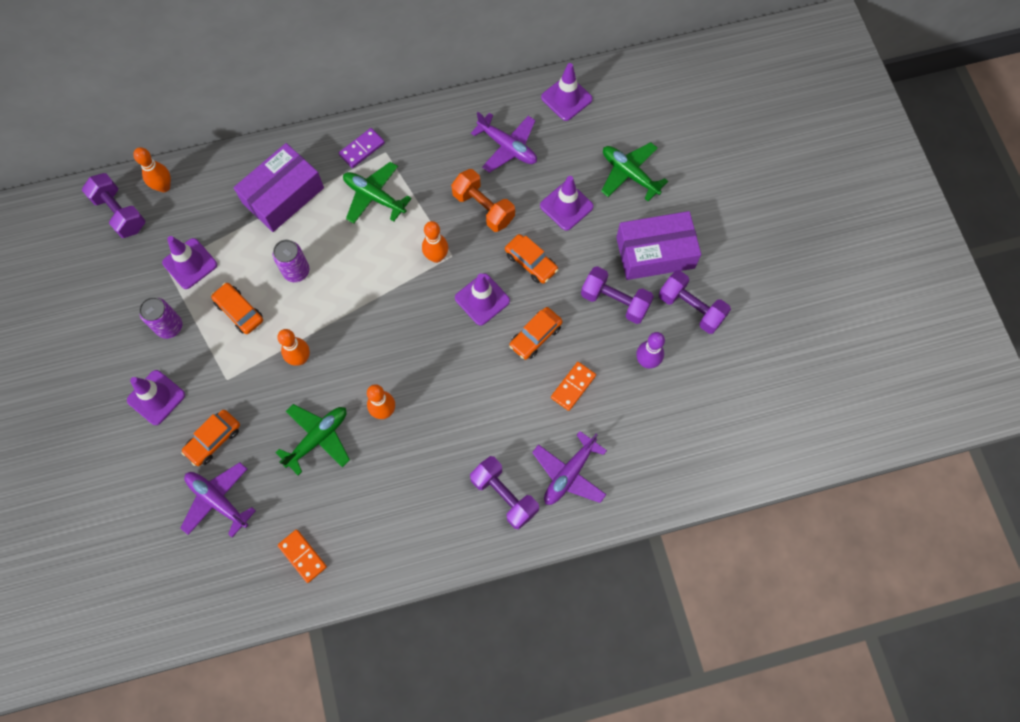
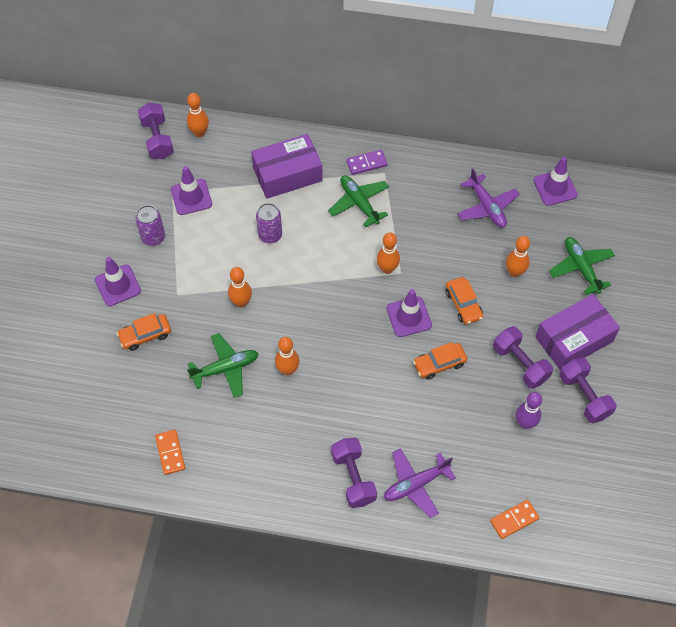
camera: 25 degrees right, 10 degrees down
purple plane [180,462,256,538] -> none
orange car [211,283,263,334] -> none
orange dumbbell [451,169,515,232] -> none
purple traffic cone [540,176,594,231] -> orange bowling pin [506,236,530,277]
orange domino [551,362,596,411] -> orange domino moved to [490,500,539,539]
purple box [616,211,701,280] -> purple box turned 45 degrees counterclockwise [535,294,620,371]

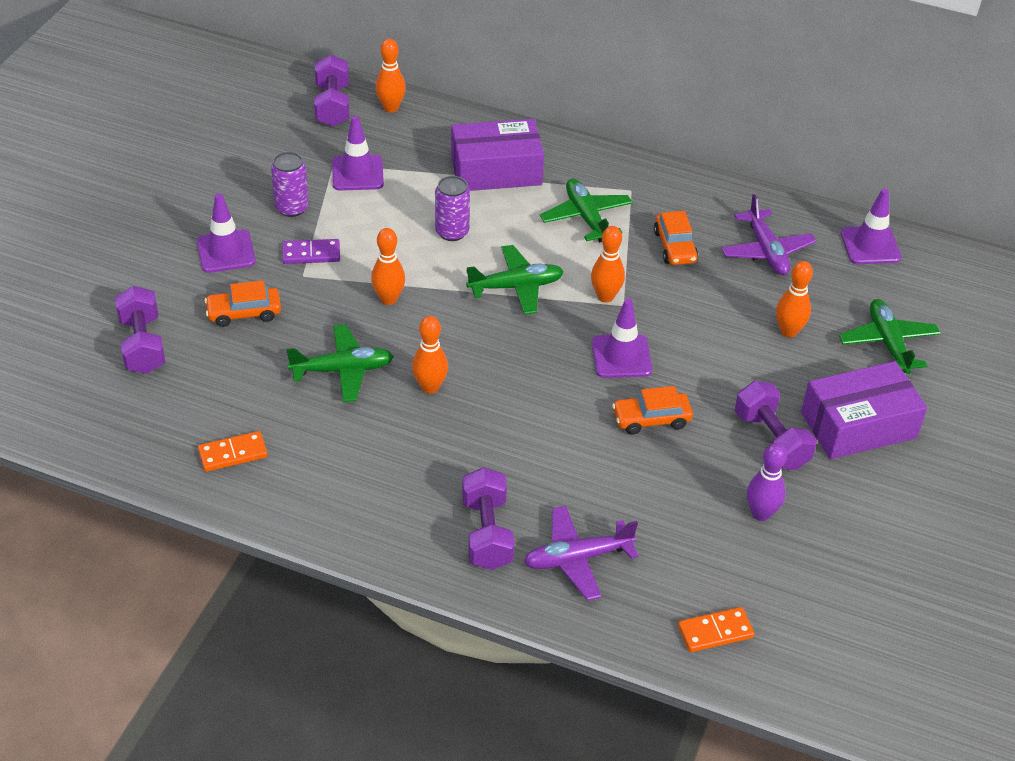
camera: 10 degrees right, 15 degrees down
orange domino [155,430,185,475] -> orange domino turned 75 degrees clockwise [198,431,268,472]
purple domino [346,150,388,175] -> purple domino moved to [282,239,340,264]
orange car [446,277,483,325] -> orange car moved to [654,211,698,265]
purple dumbbell [559,357,617,423] -> purple dumbbell moved to [115,286,165,374]
none -> green plane [466,245,564,315]

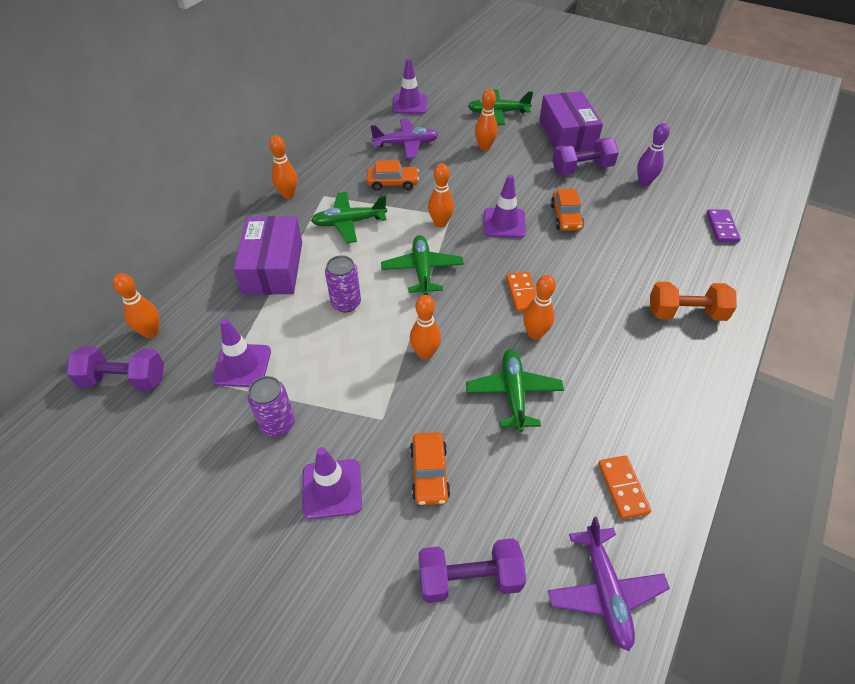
camera: 80 degrees left, 5 degrees up
purple domino [282,239,340,264] -> purple domino moved to [706,209,741,242]
purple dumbbell [462,467,515,570] -> orange dumbbell [650,282,737,321]
purple plane [524,506,638,600] -> purple plane moved to [548,517,670,651]
orange domino [678,607,755,652] -> orange domino moved to [506,272,537,312]
none -> orange bowling pin [269,135,297,199]

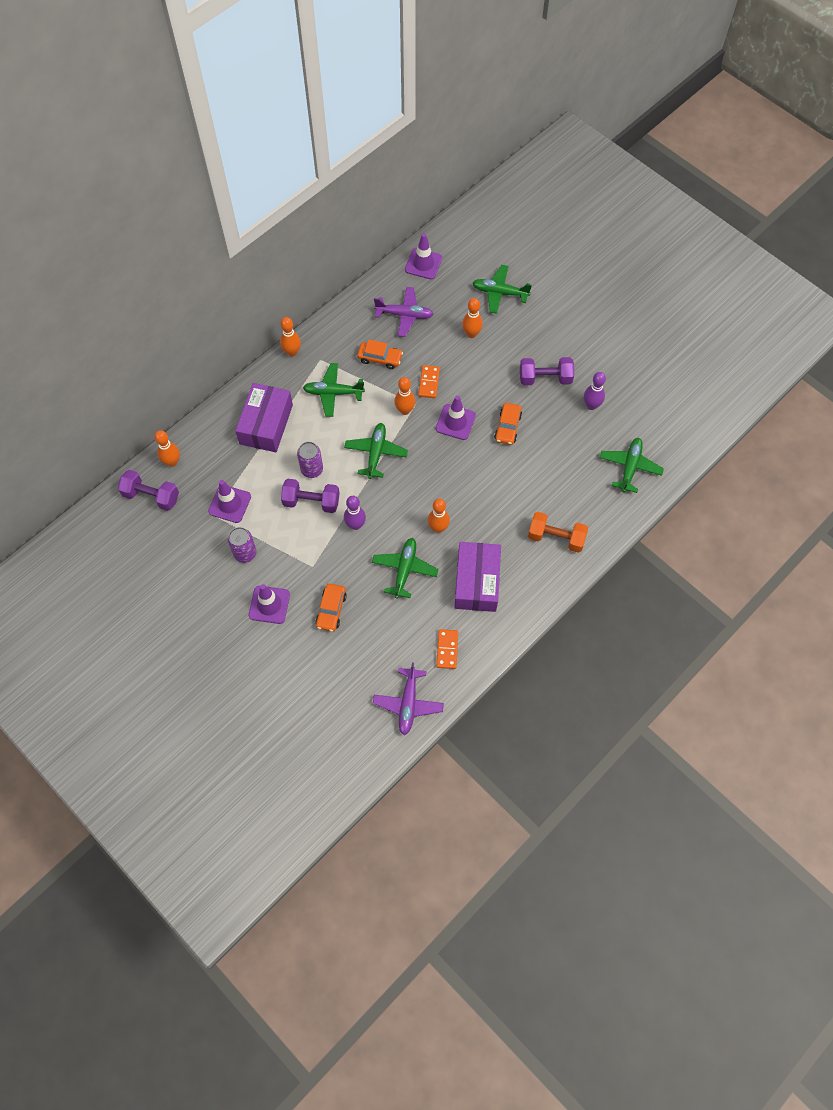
camera: 15 degrees right, 15 degrees up
orange bowling pin [410,295,441,360] -> purple bowling pin [344,496,366,530]
purple dumbbell [419,538,526,603] -> purple dumbbell moved to [281,479,340,513]
orange domino [506,272,537,312] -> orange domino moved to [418,365,440,398]
purple box [539,91,603,152] -> purple box moved to [454,542,501,612]
purple domino [706,209,741,242] -> green plane [600,438,664,493]

